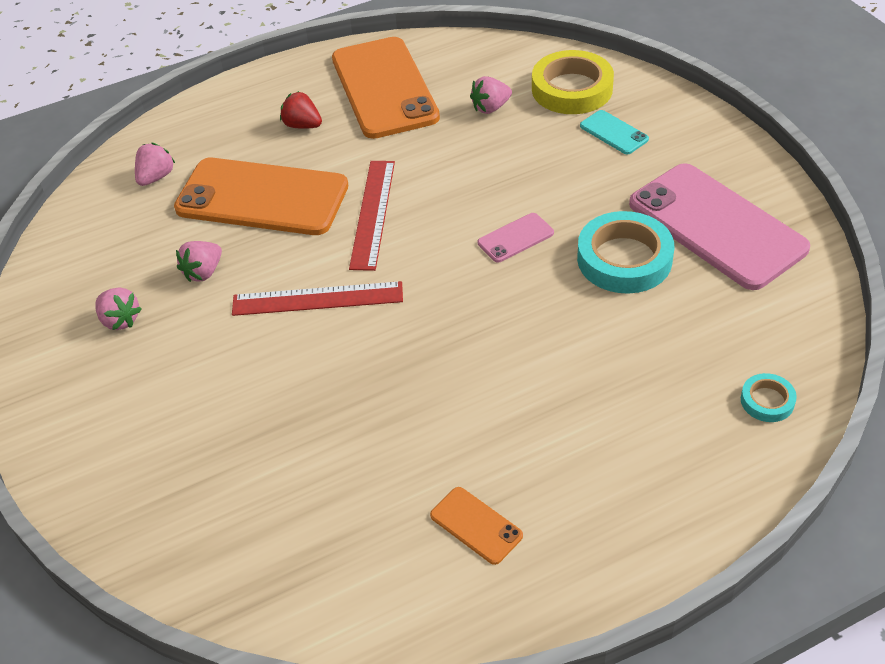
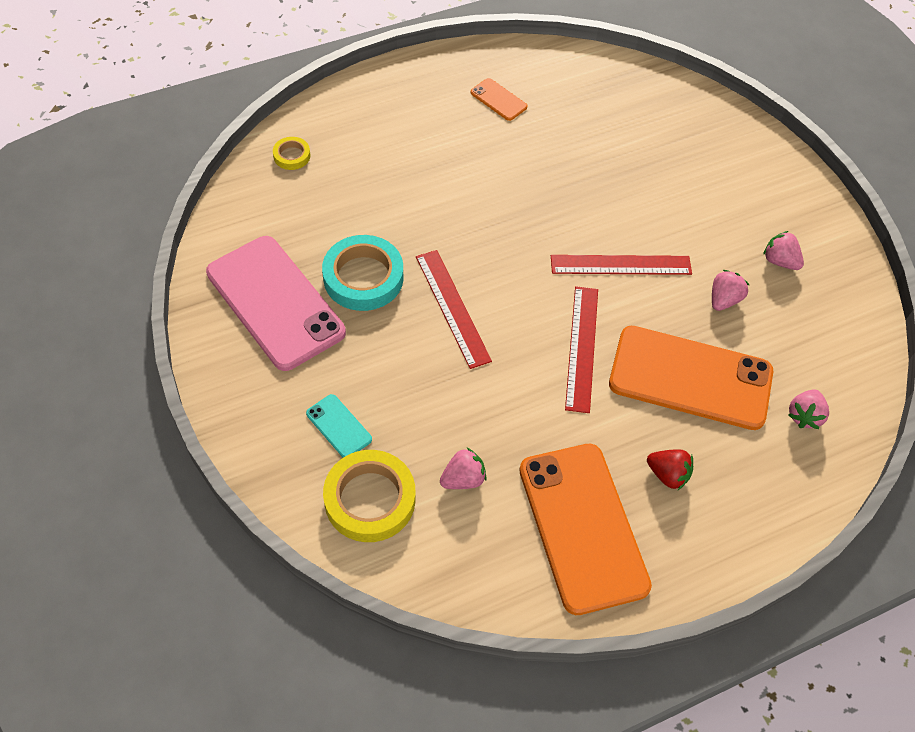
camera: 175 degrees right, 10 degrees up
pink phone [478,213,554,263] -> red ruler [416,250,492,369]
turquoise tape [741,373,797,422] -> yellow tape [273,137,310,170]

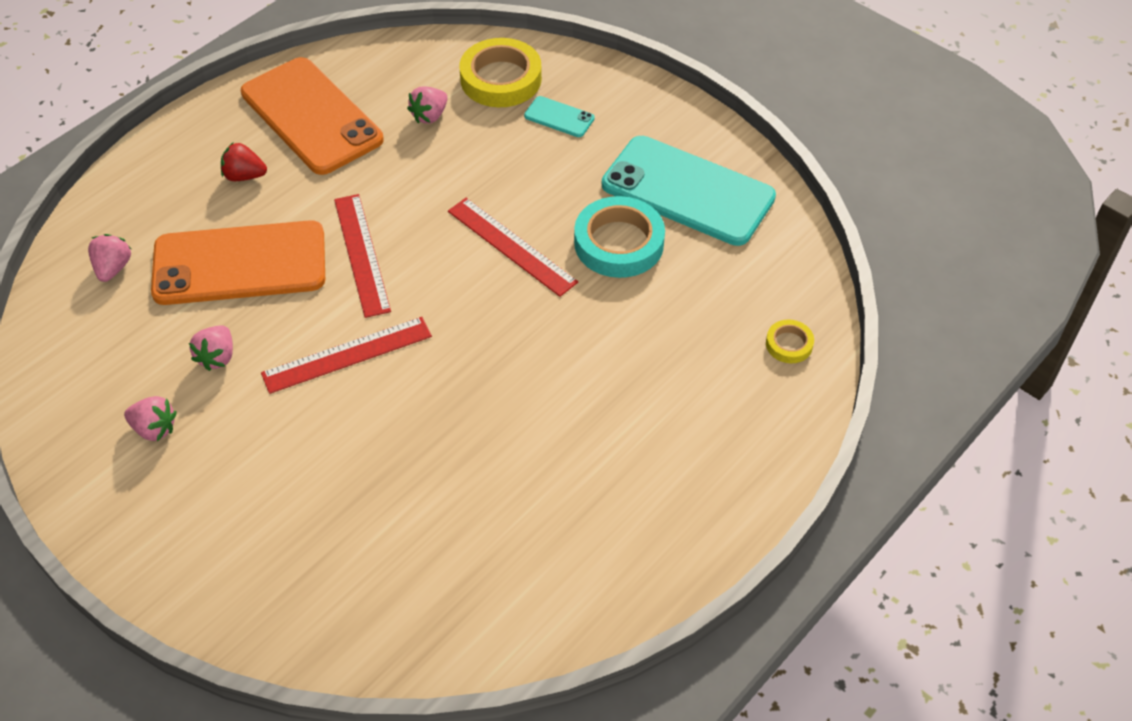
camera: 160 degrees right, 5 degrees down
pink phone [206,236,346,371] -> turquoise phone [602,136,776,246]
orange phone [470,78,528,121] -> none

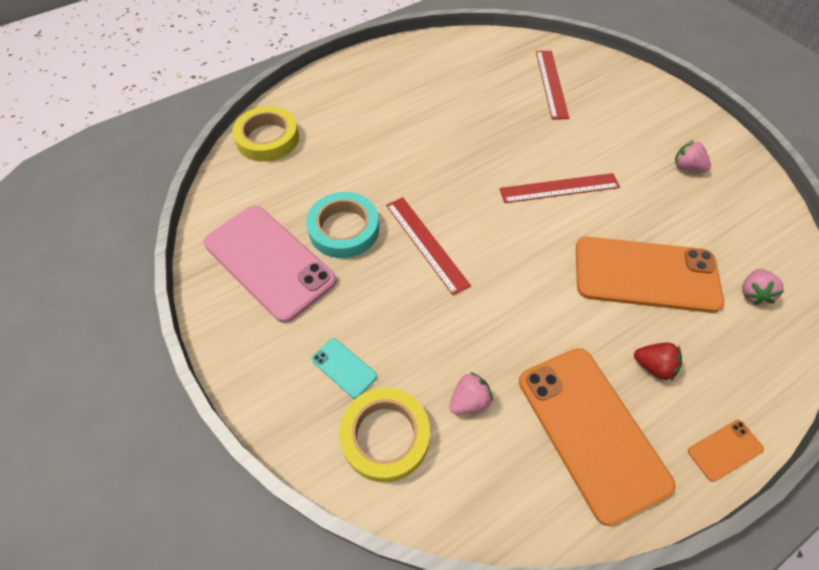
camera: 165 degrees left, 5 degrees up
pink strawberry [189,326,233,371] -> none
red ruler [334,194,391,318] -> red ruler moved to [536,51,569,120]
turquoise phone [602,136,776,246] -> pink phone [204,205,336,323]
yellow tape [766,320,814,363] -> yellow tape [232,106,299,162], size x2.03
none -> orange phone [688,420,764,482]

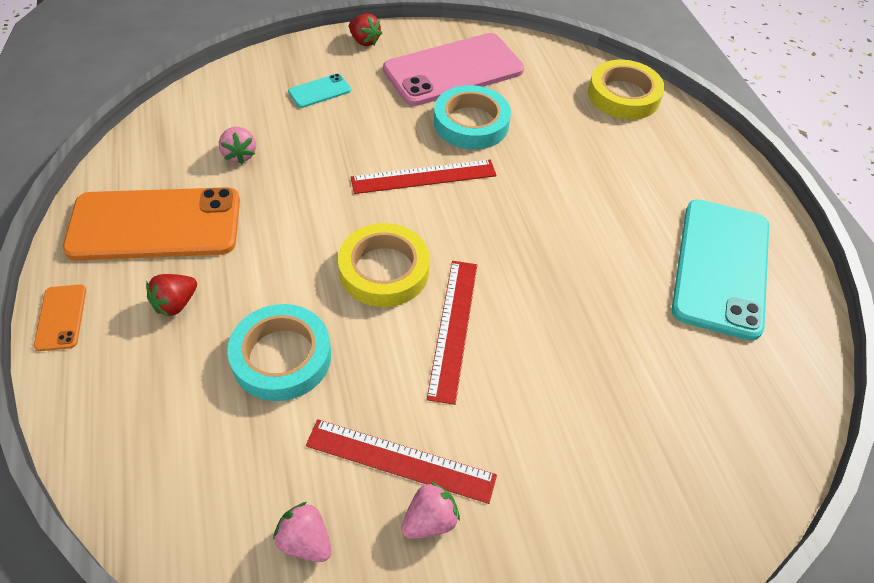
camera: 105 degrees right, 5 degrees down
yellow tape [339,387,430,482] -> yellow tape moved to [338,223,430,307]
red ruler [536,51,569,120] -> red ruler moved to [306,419,497,504]
orange phone [576,237,724,313] -> turquoise tape [227,304,331,401]
pink strawberry [742,269,784,305] -> pink strawberry moved to [273,502,331,562]
none -> red strawberry [349,13,382,46]
none -> turquoise phone [672,199,769,341]

